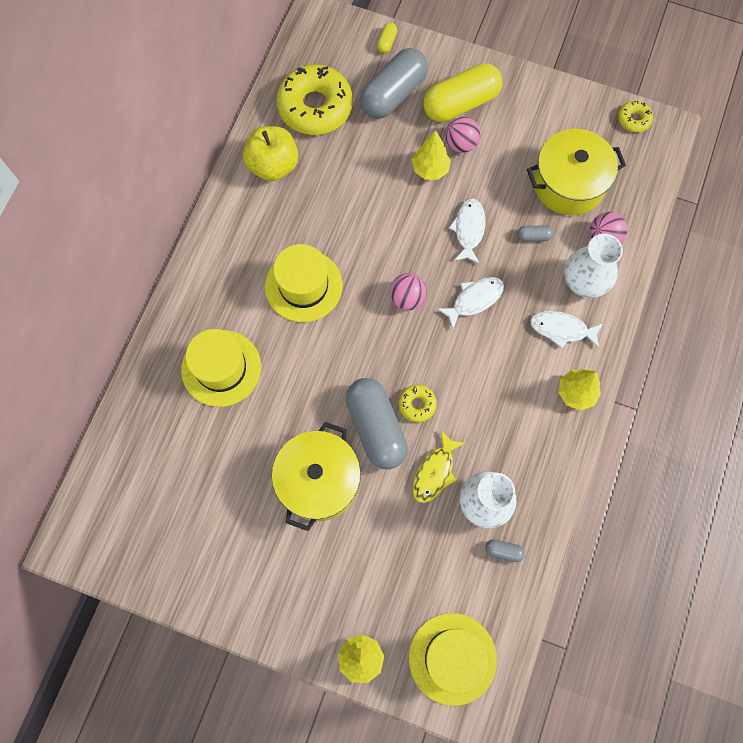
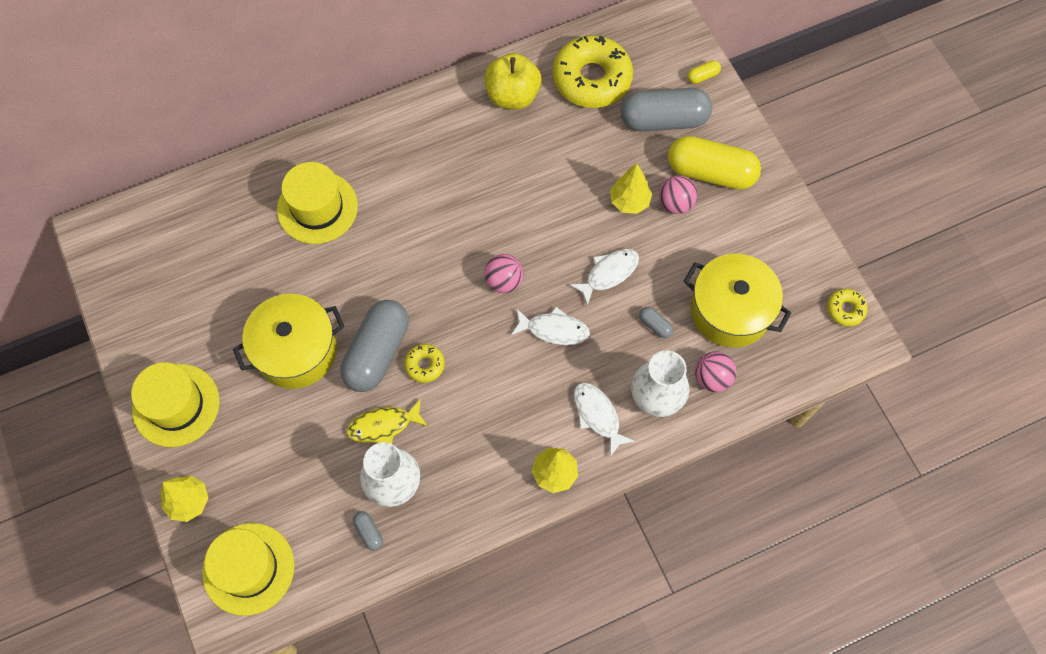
camera: 45 degrees right, 5 degrees down
yellow hat [265,244,343,322] -> yellow hat moved to [131,362,220,447]

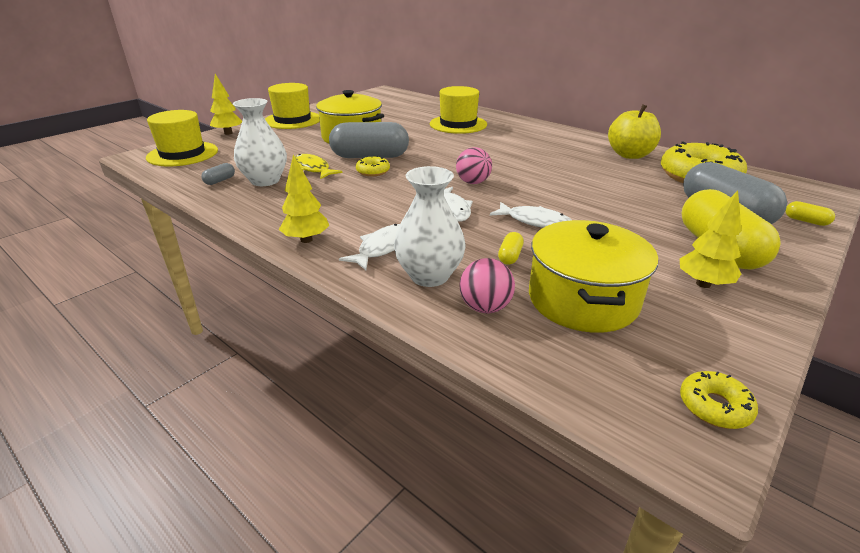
camera: 65 degrees right, 35 degrees down
yellow tree [610,164,652,214] -> yellow tree moved to [680,190,742,288]
grey capsule [639,307,673,338] -> yellow capsule [498,232,524,265]
pink ball [659,175,698,214] -> none

